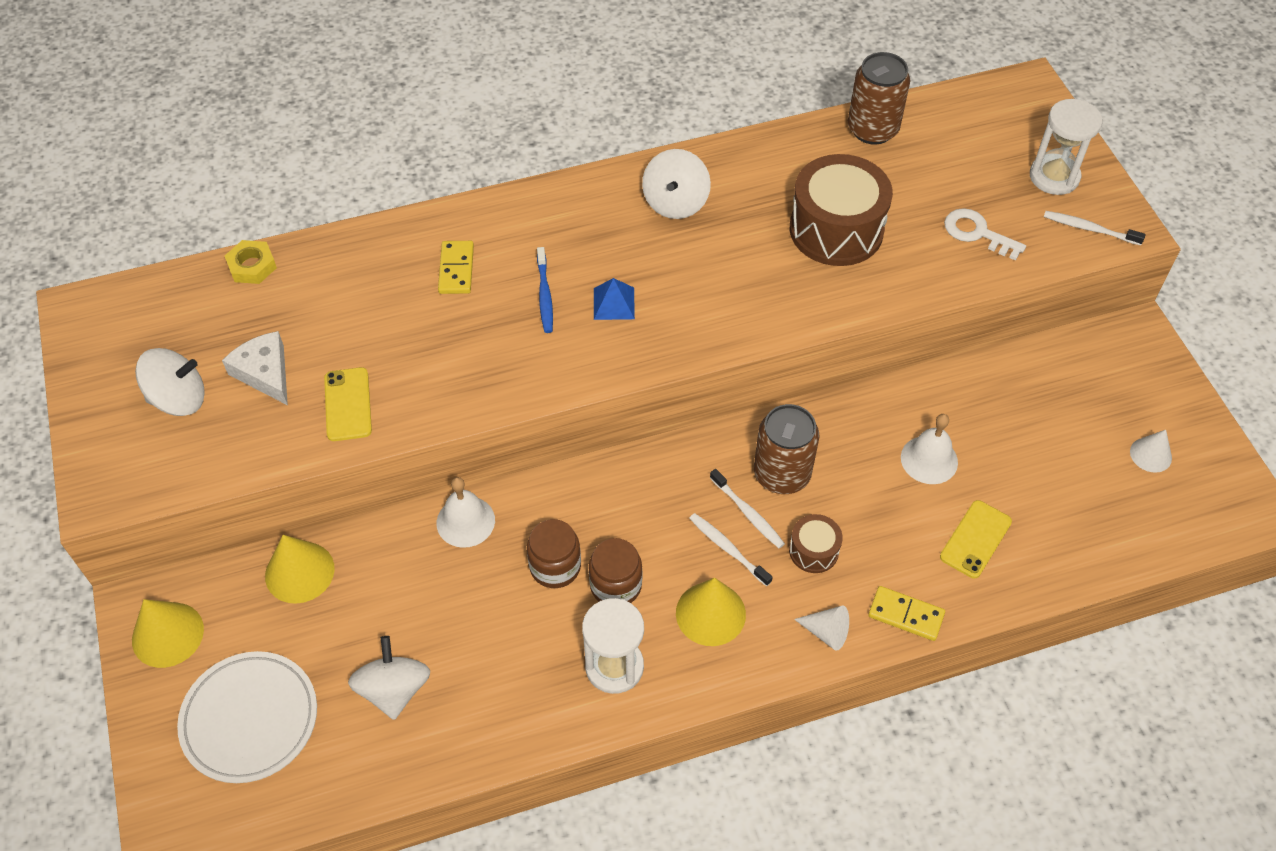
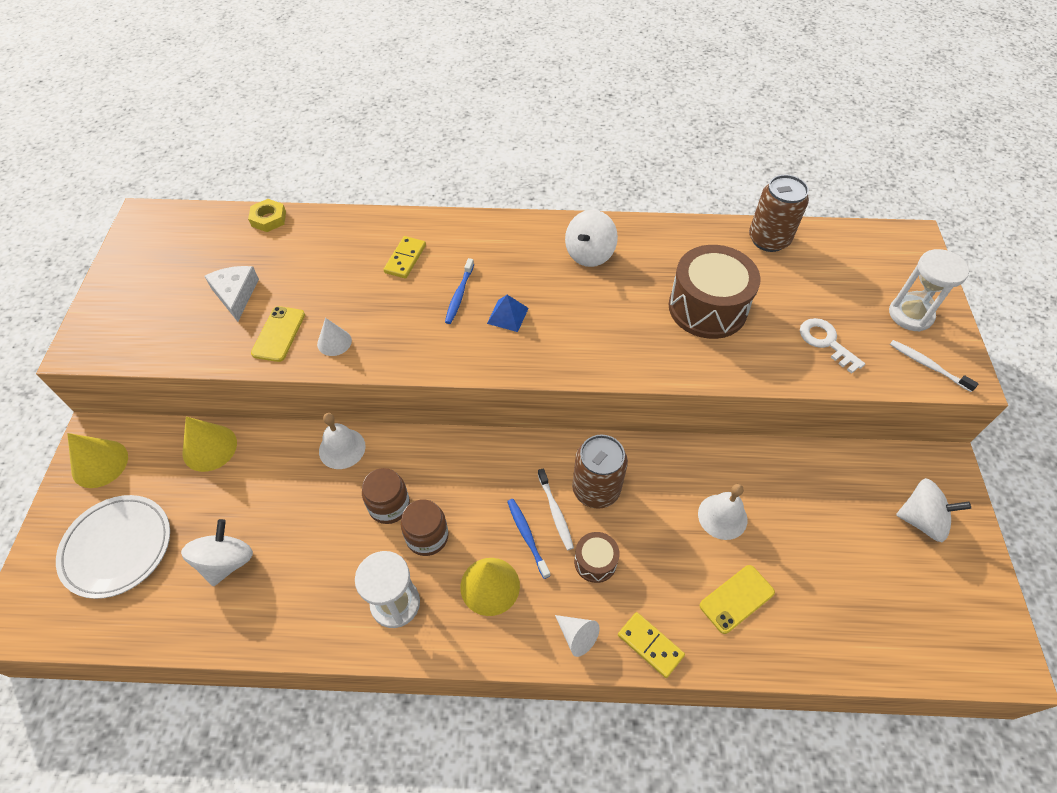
camera: 20 degrees right, 0 degrees up
white spinning top [135,348,205,416] -> white spinning top moved to [896,478,971,542]
white toothbrush [689,513,773,586] -> blue toothbrush [507,499,550,579]
white cone [1130,430,1172,473] -> white cone moved to [317,318,352,356]

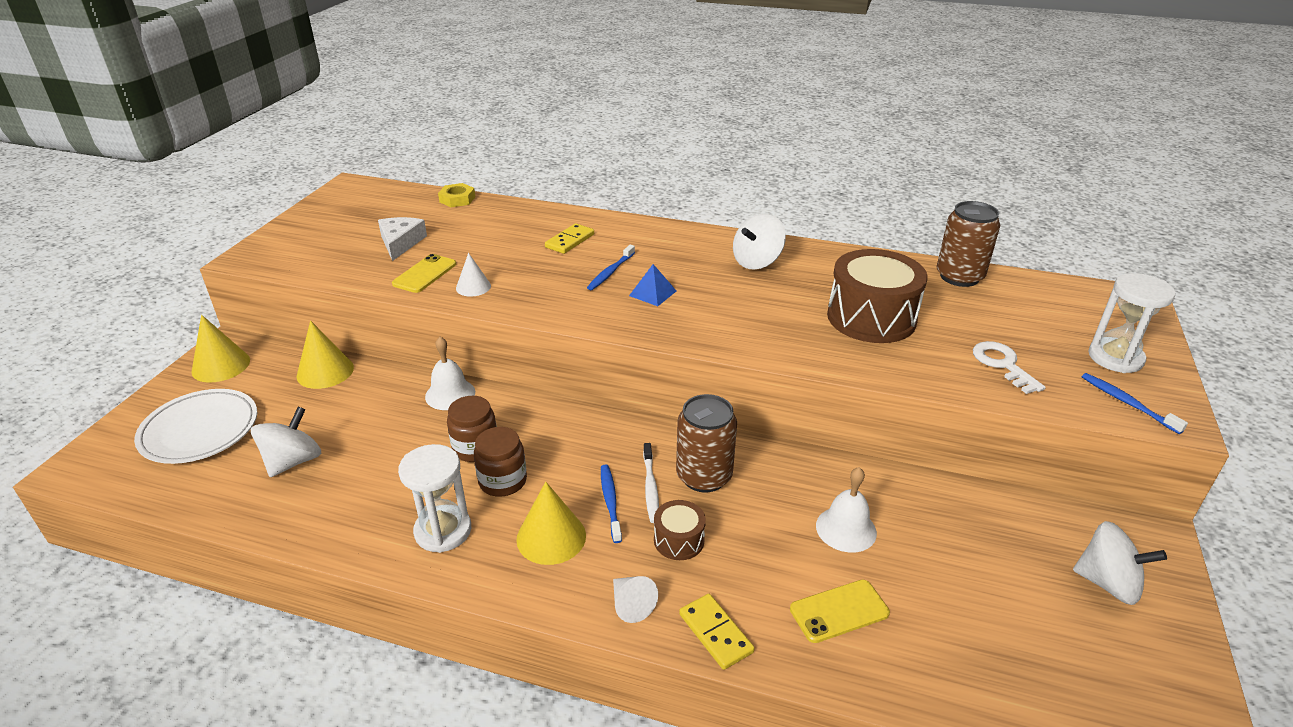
camera: 15 degrees right, 20 degrees down
white toothbrush [890,340,979,392] -> blue toothbrush [1082,373,1188,434]

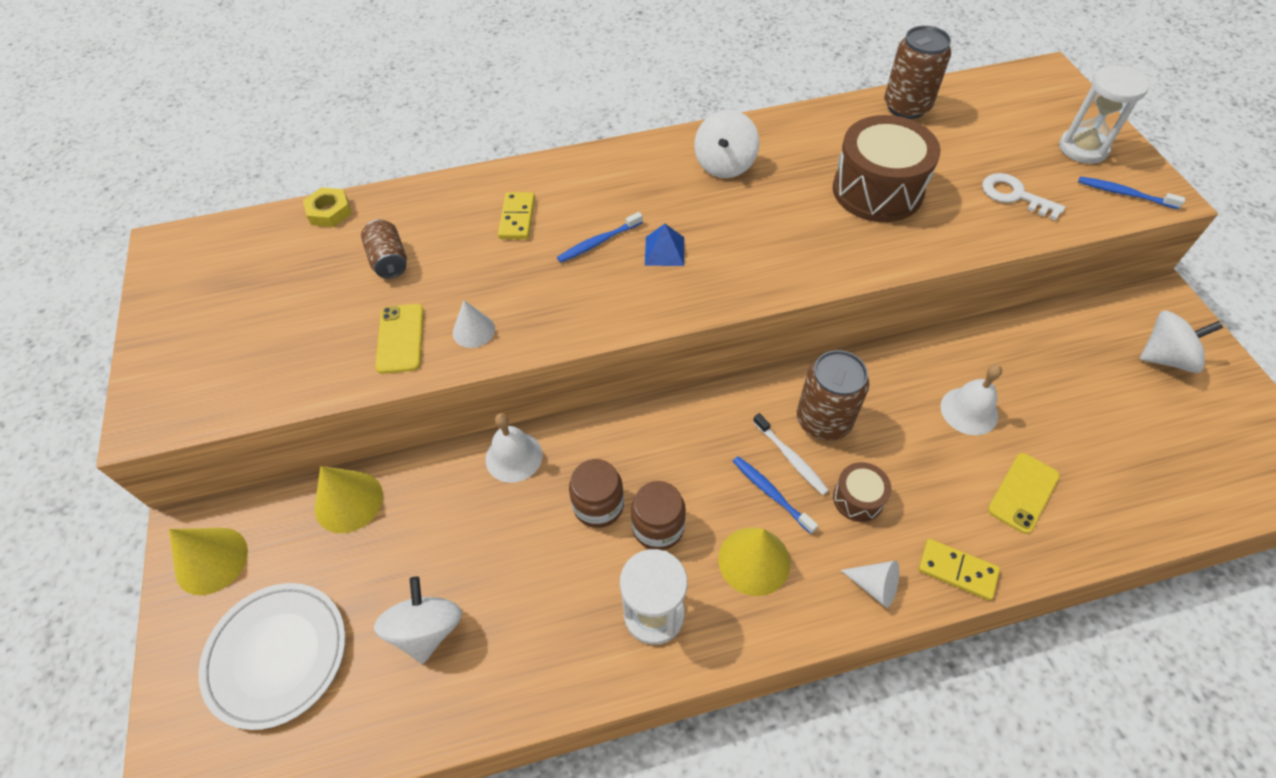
camera: 30 degrees left, 20 degrees up
white cheese [378,217,427,261] -> none
blue toothbrush [587,245,635,290] -> blue toothbrush turned 60 degrees clockwise [557,212,643,263]
none -> brown can [361,220,407,279]

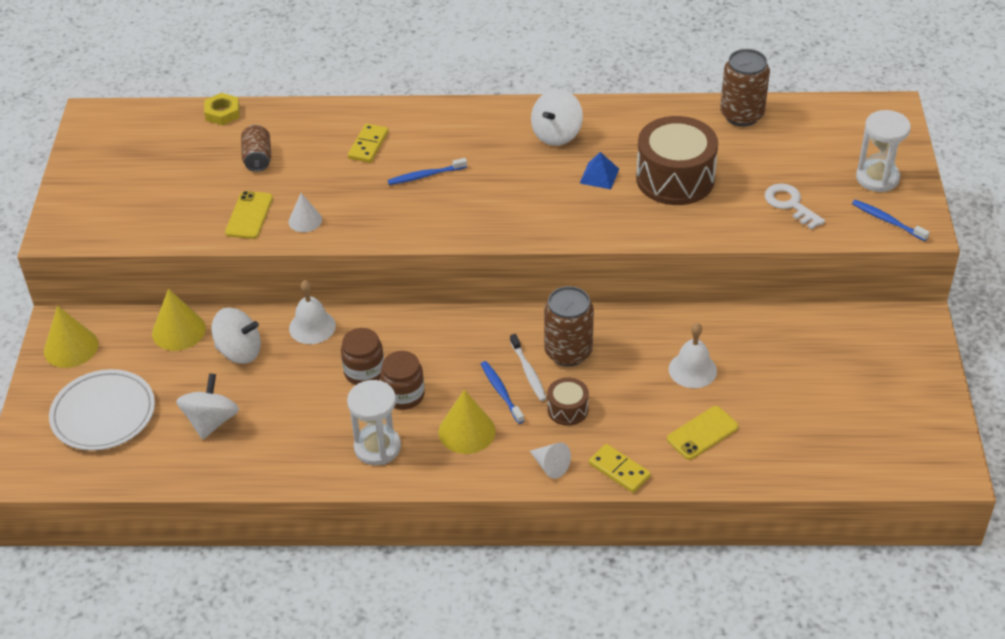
camera: 15 degrees right, 10 degrees down
blue pyramid [645,224,684,266] -> blue pyramid moved to [580,152,619,189]
white spinning top [1140,311,1223,373] -> white spinning top moved to [212,308,261,364]

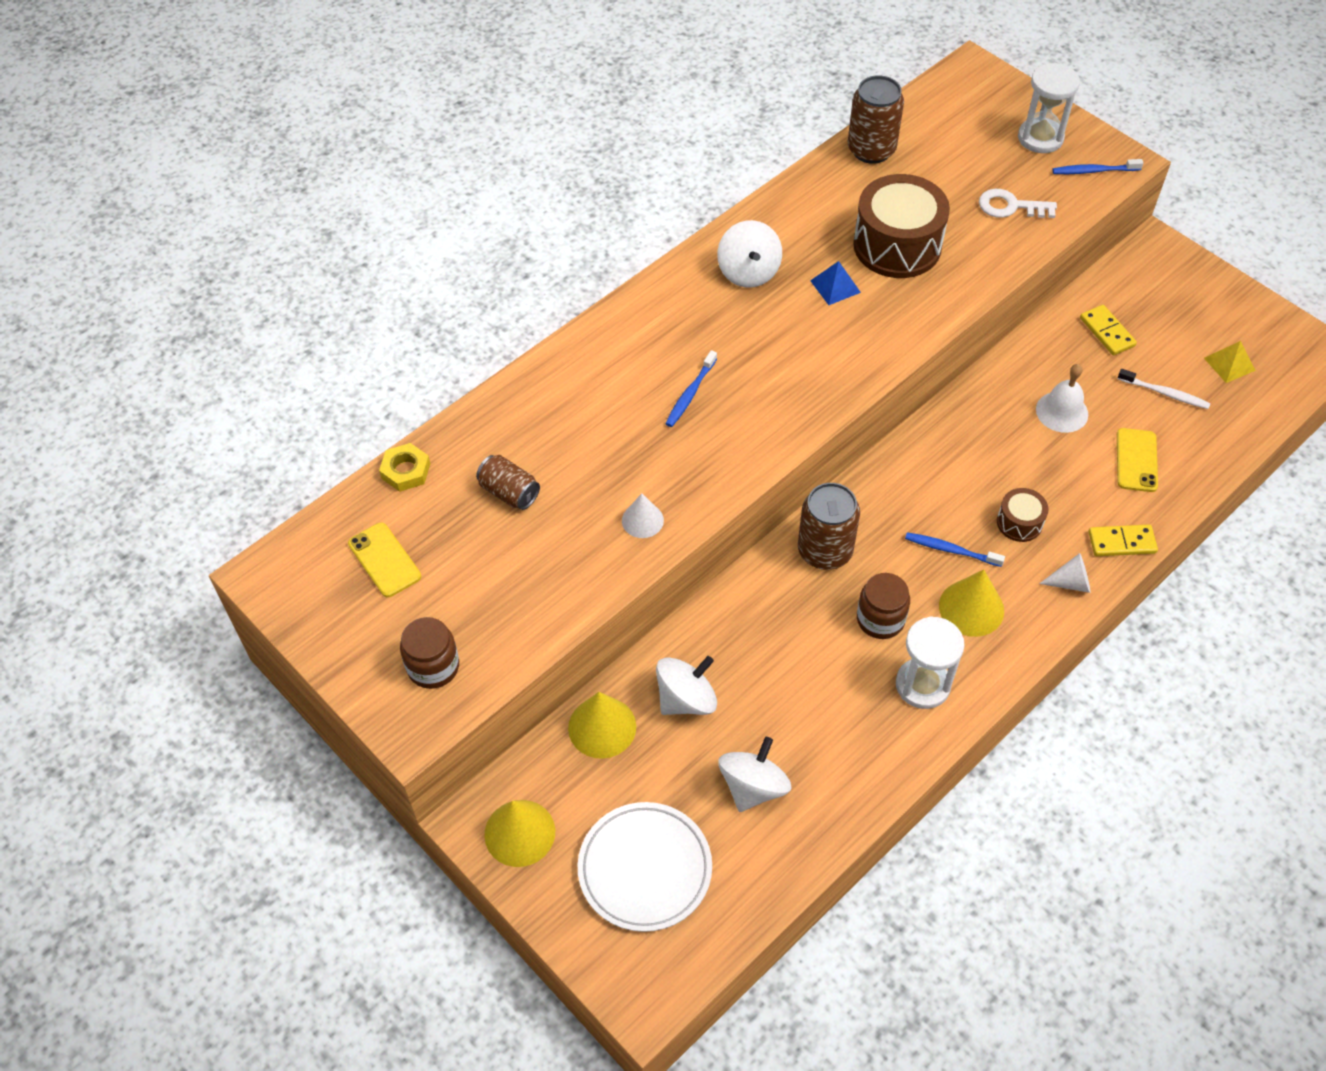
camera: 45 degrees left, 10 degrees up
white spinning top [176,373,239,440] -> white spinning top turned 60 degrees clockwise [718,737,791,812]
yellow phone [225,191,273,239] -> yellow phone moved to [348,523,421,597]
white bell [289,280,336,344] -> none
brown jar [341,328,384,385] -> brown jar moved to [400,617,459,689]
yellow domino [348,124,389,163] -> yellow domino moved to [1080,305,1137,355]
white toothbrush [510,334,547,401] -> white toothbrush moved to [1118,369,1210,409]
brown can [544,286,594,367] -> brown can moved to [798,483,860,570]
none -> yellow pyramid [1204,341,1256,383]

